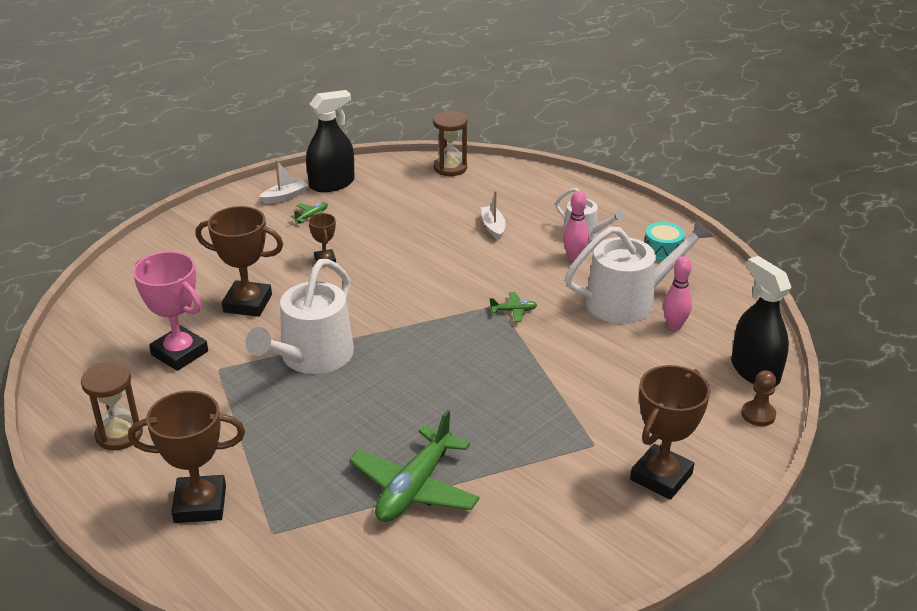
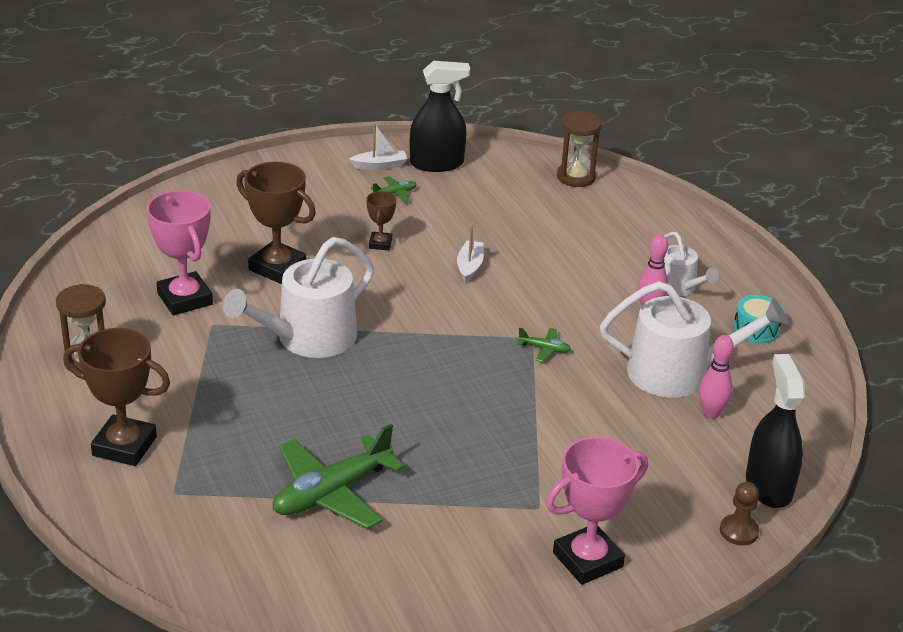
camera: 20 degrees right, 0 degrees up
white boat [481,191,506,240] -> white boat moved to [457,225,484,283]
brown trophy [630,365,710,500] -> pink trophy [546,437,648,585]

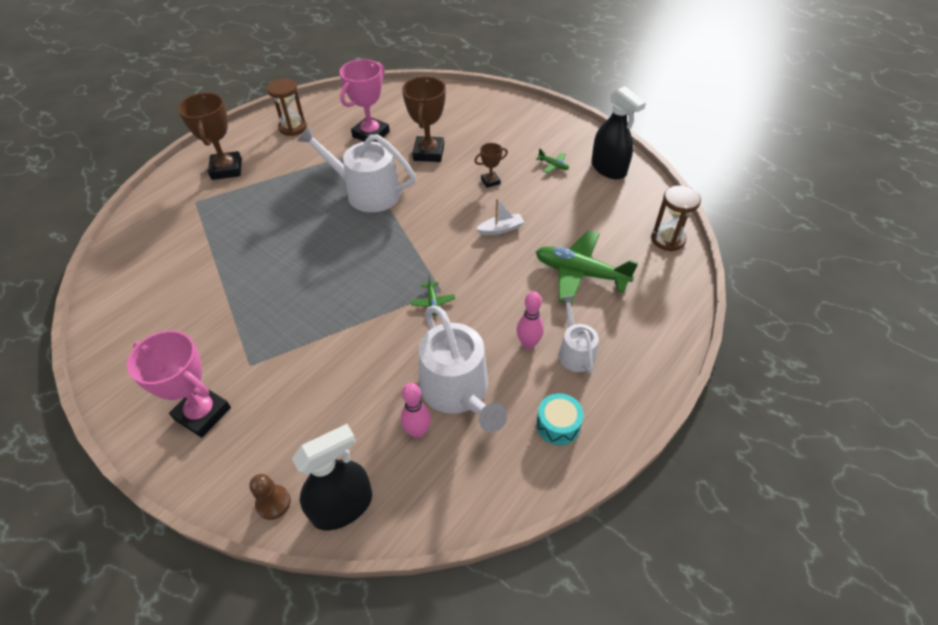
camera: 65 degrees right, 15 degrees up
green plane [273,424,405,529] -> green plane moved to [536,231,638,305]
white boat [349,123,407,170] -> none
white watering can [664,232,719,296] -> white watering can turned 135 degrees clockwise [559,295,599,373]

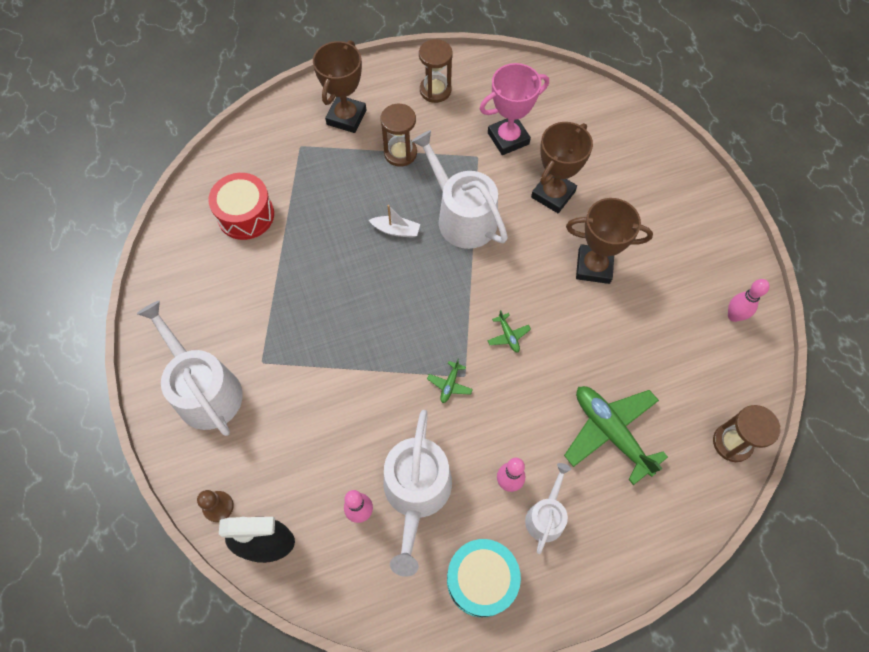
camera: 30 degrees right, 15 degrees up
pink trophy [127,330,231,438] -> white watering can [137,301,243,436]
brown trophy [474,143,508,188] -> brown trophy [566,198,653,284], size x1.94
white boat [476,198,524,235] -> white boat moved to [369,205,420,238]
green plane [536,148,569,173] -> green plane moved to [487,310,531,353]
turquoise drum [536,393,584,445] -> turquoise drum [447,539,521,617], size x1.59
black spray bottle [591,86,646,179] -> pink bowling pin [728,279,770,322]
none -> red drum [208,173,274,240]
none -> brown hourglass [380,104,417,167]

